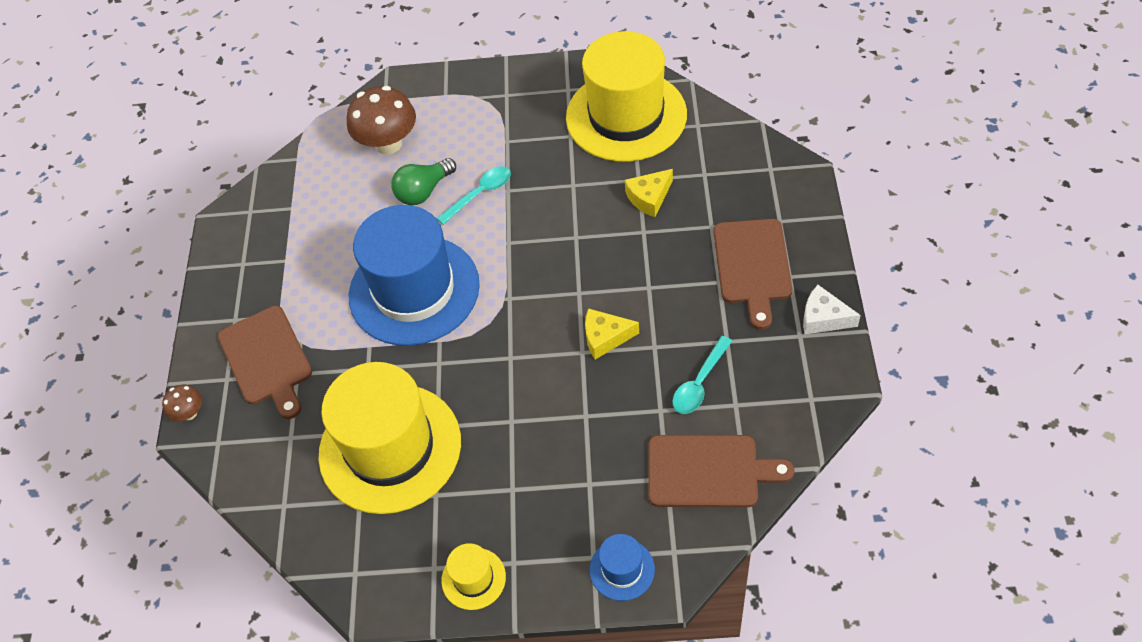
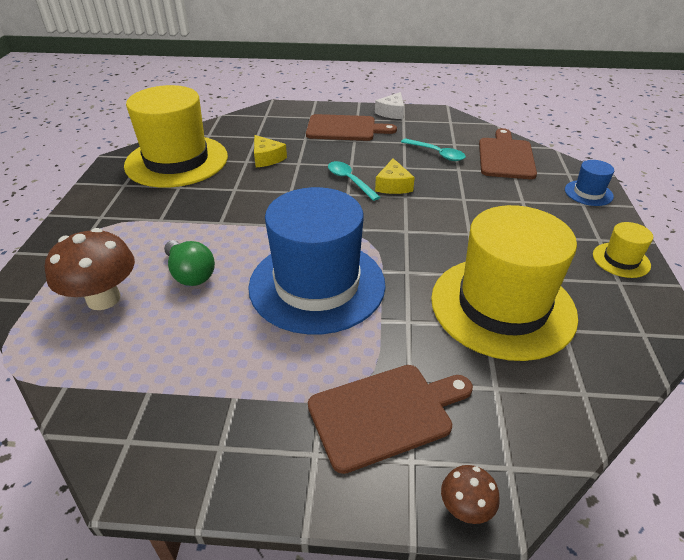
camera: 90 degrees left, 15 degrees down
turquoise spoon [436,166,511,225] -> turquoise spoon moved to [328,161,380,201]

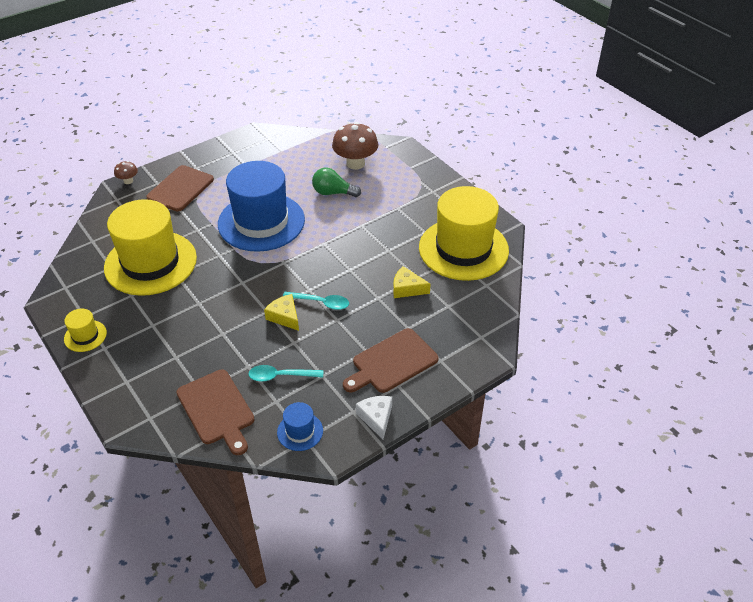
camera: 140 degrees right, 5 degrees up
blue hat [565,160,614,206] -> blue hat moved to [277,402,323,451]

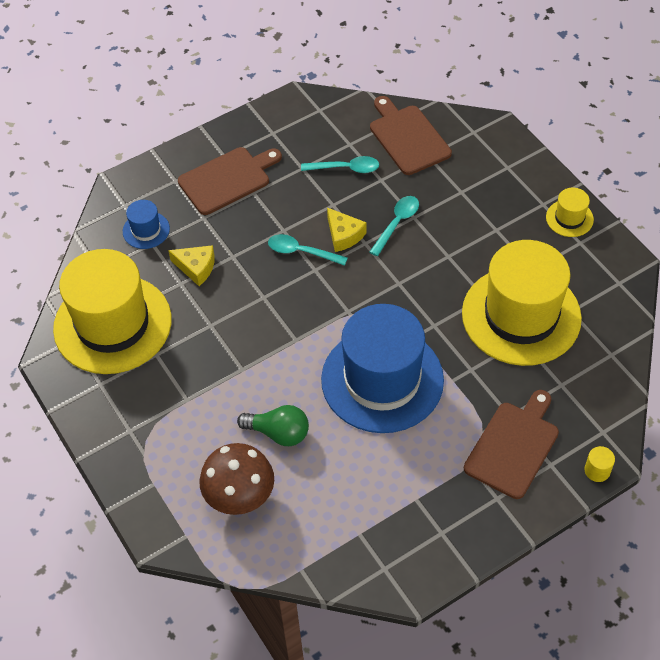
camera: 175 degrees left, 10 degrees up
brown mushroom [114,161,138,184] -> yellow cylinder [584,446,615,482]
blue hat [277,402,323,451] -> blue hat moved to [123,200,170,249]
white cheese [356,396,392,440] -> none
none -> turquoise spoon [369,196,419,256]

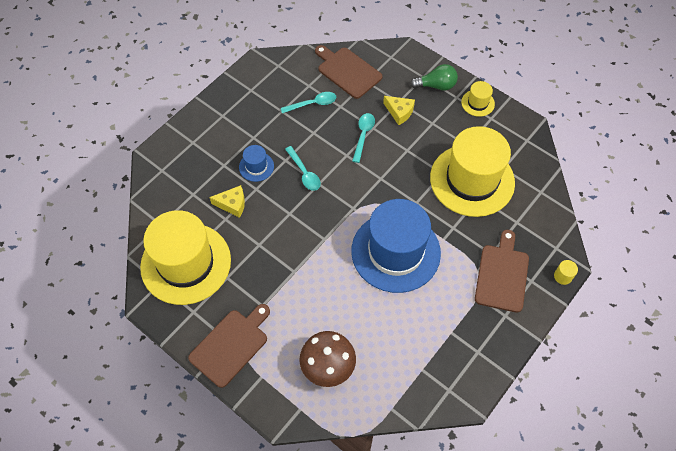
camera: 20 degrees left, 5 degrees up
blue hat [123,200,170,249] -> blue hat moved to [239,145,274,182]
brown cutting board [178,147,282,215] -> brown cutting board moved to [188,304,270,388]
green light bulb [237,405,309,446] -> green light bulb moved to [410,64,458,91]
turquoise spoon [268,234,348,266] -> turquoise spoon turned 120 degrees counterclockwise [285,146,321,191]
yellow cheese [327,208,367,252] -> yellow cheese moved to [383,96,415,125]

